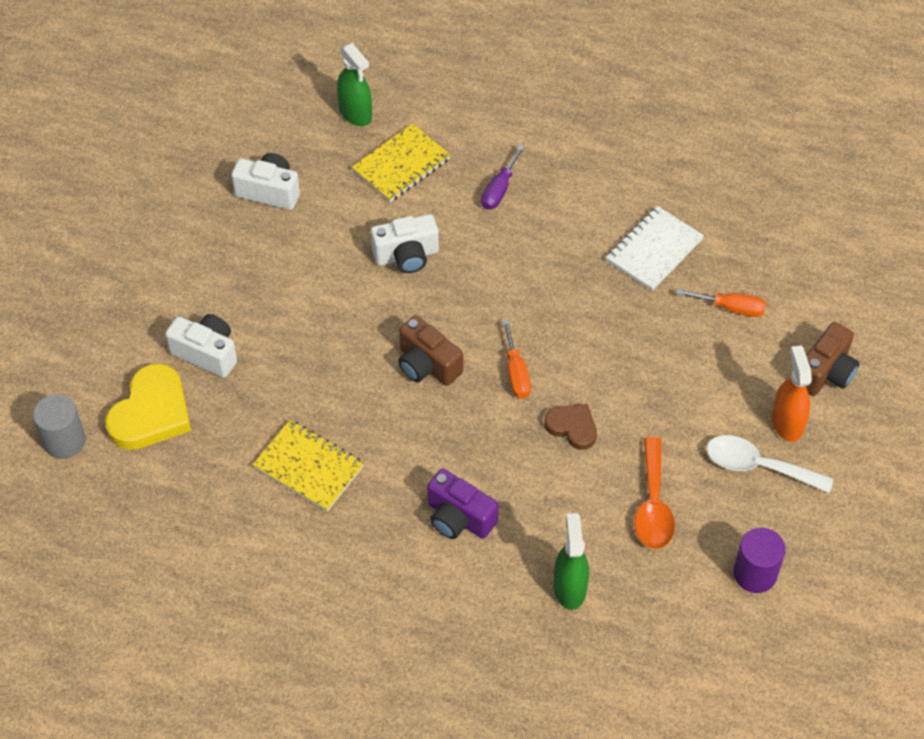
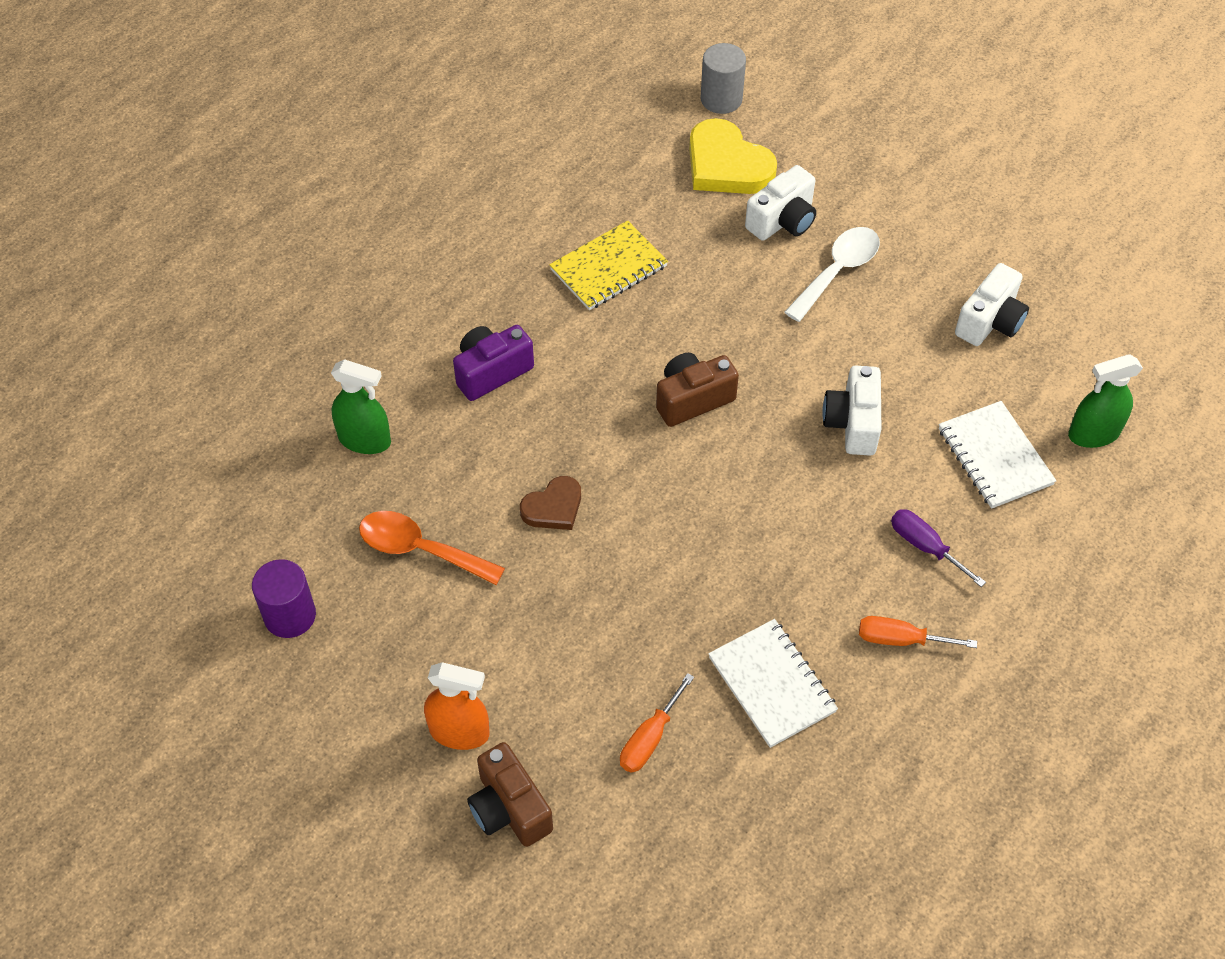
camera: 110 degrees right, 0 degrees up
yellow notebook [352,123,451,202] -> white notebook [939,401,1057,509]
orange screwdriver [503,320,531,399] -> orange screwdriver moved to [859,616,977,648]
white spoon [707,435,834,493] -> white spoon moved to [784,227,880,322]

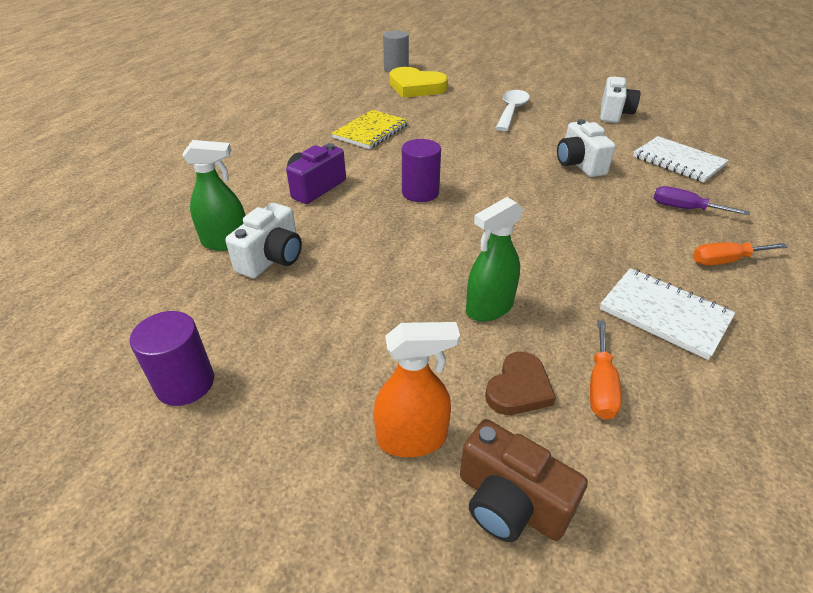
camera: 20 degrees left, 15 degrees down
orange spoon [359,511,505,585] -> none
brown heart [520,476,581,530] -> brown heart moved to [485,352,556,415]
brown camera [656,353,739,427] -> none
white camera [745,165,816,241] -> white camera moved to [225,203,302,278]
green spray bottle [1068,354,1143,448] -> green spray bottle moved to [466,197,524,322]
none -> purple cylinder [402,139,441,202]

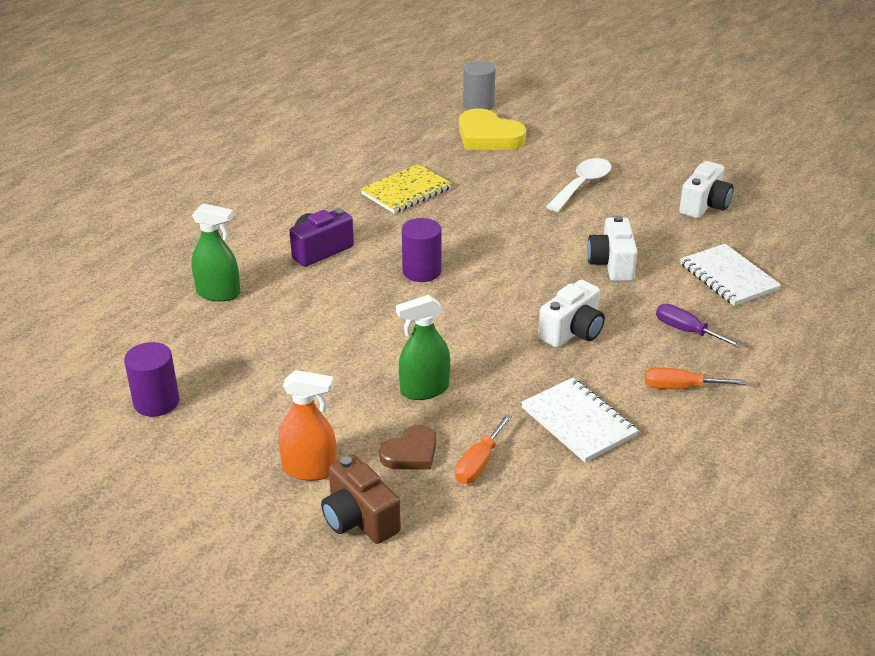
camera: 15 degrees right, 5 degrees down
white camera [225,203,302,278] -> white camera moved to [538,280,605,348]

